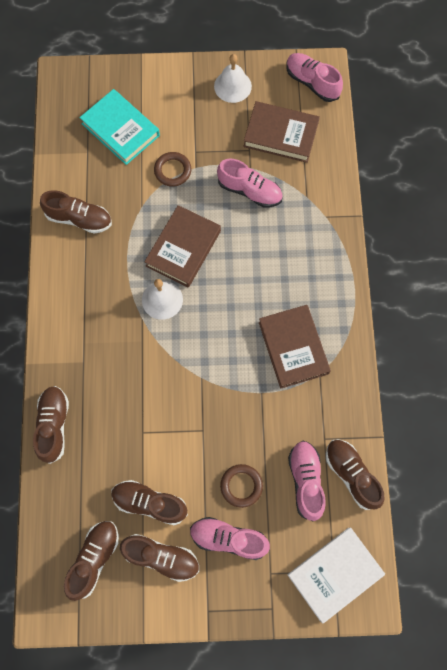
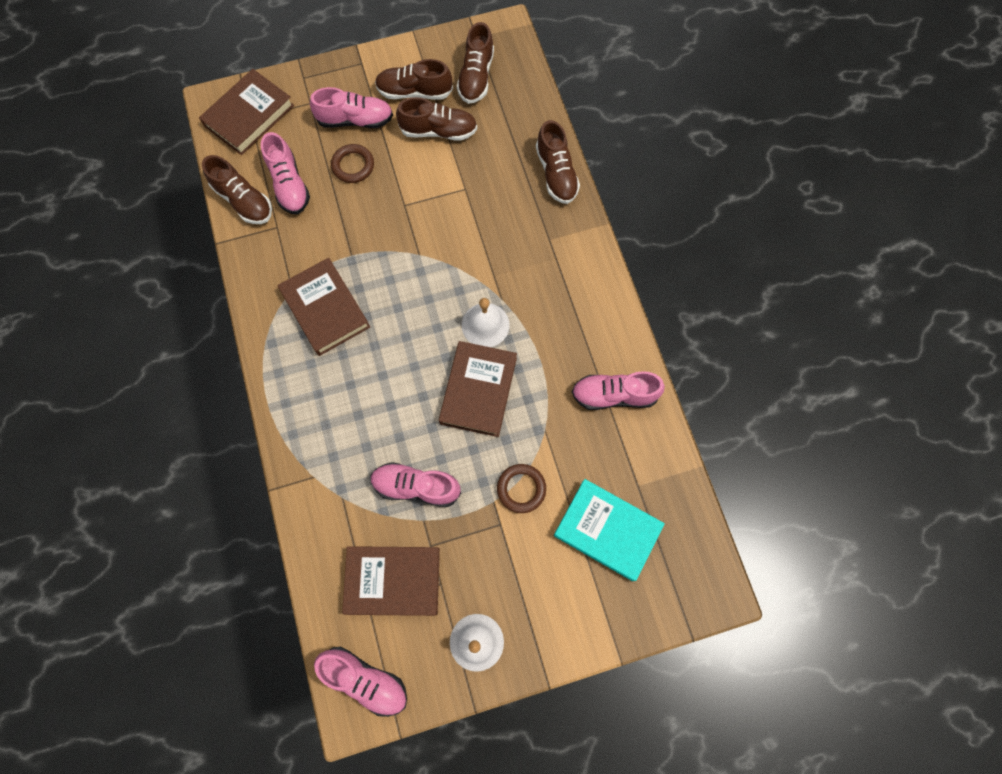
camera: 165 degrees right, 0 degrees up
brown shoe [40,190,112,234] -> pink shoe [572,371,665,410]
white book [287,527,385,623] -> brown book [199,69,294,155]

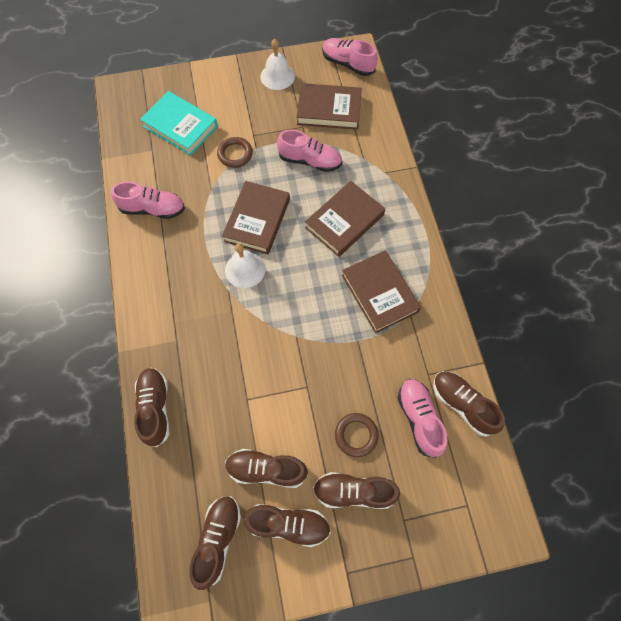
camera: 175 degrees left, 5 degrees down
brown book [199,69,294,155] -> brown book moved to [305,181,385,257]
pink shoe [310,87,393,128] -> brown shoe [313,472,400,509]

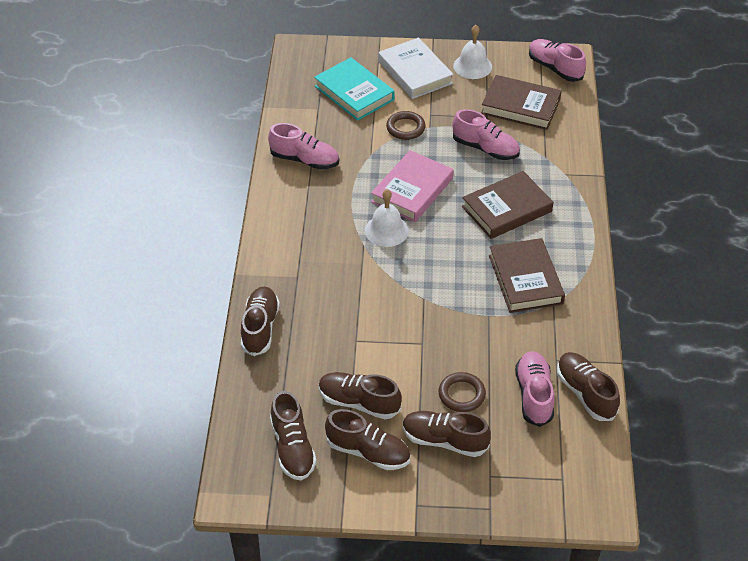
camera: 15 degrees right, 20 degrees down
brown shoe [189,496,241,590] -> brown shoe turned 135 degrees clockwise [270,391,317,480]
brown book [222,181,290,254] -> pink book [371,150,453,222]
none -> white book [378,38,454,99]

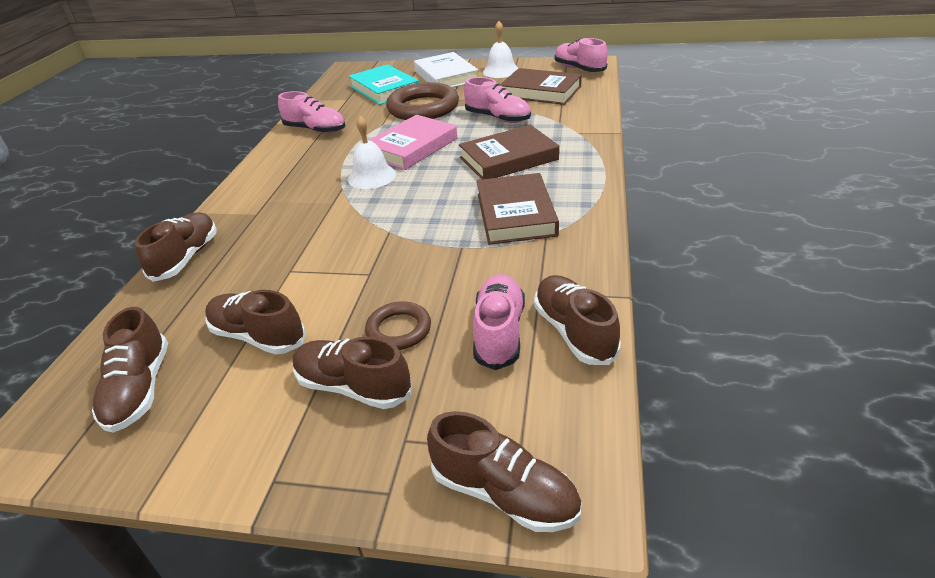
camera: 10 degrees right, 10 degrees down
brown shoe [325,409,410,470] -> brown shoe moved to [427,411,581,532]
brown ring [386,111,426,140] -> brown ring [386,82,459,120], size x1.87

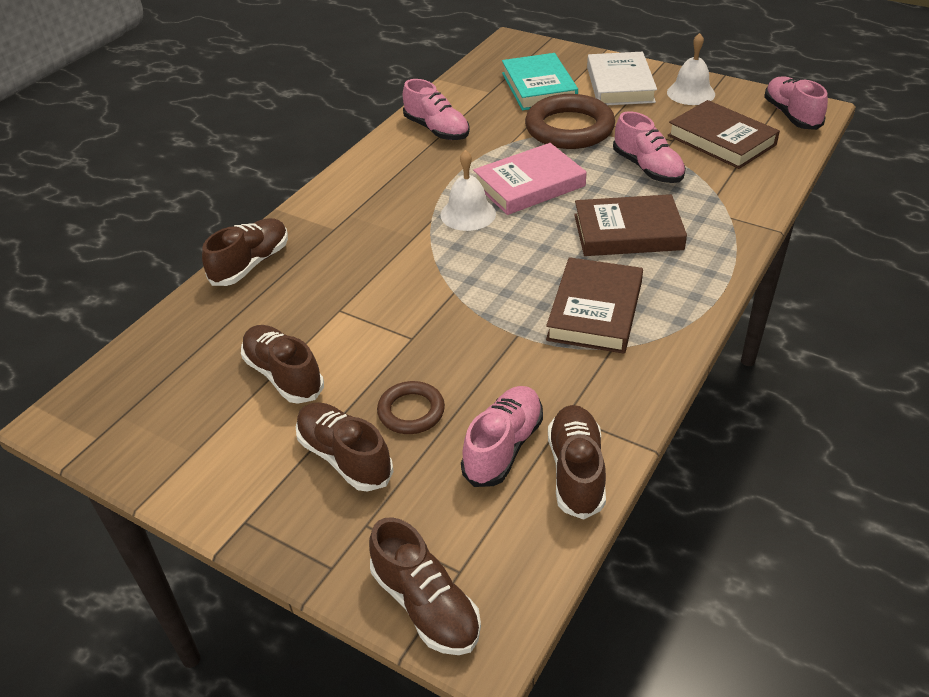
camera: 20 degrees right, 5 degrees up
brown shoe [92,307,168,432] -> none

